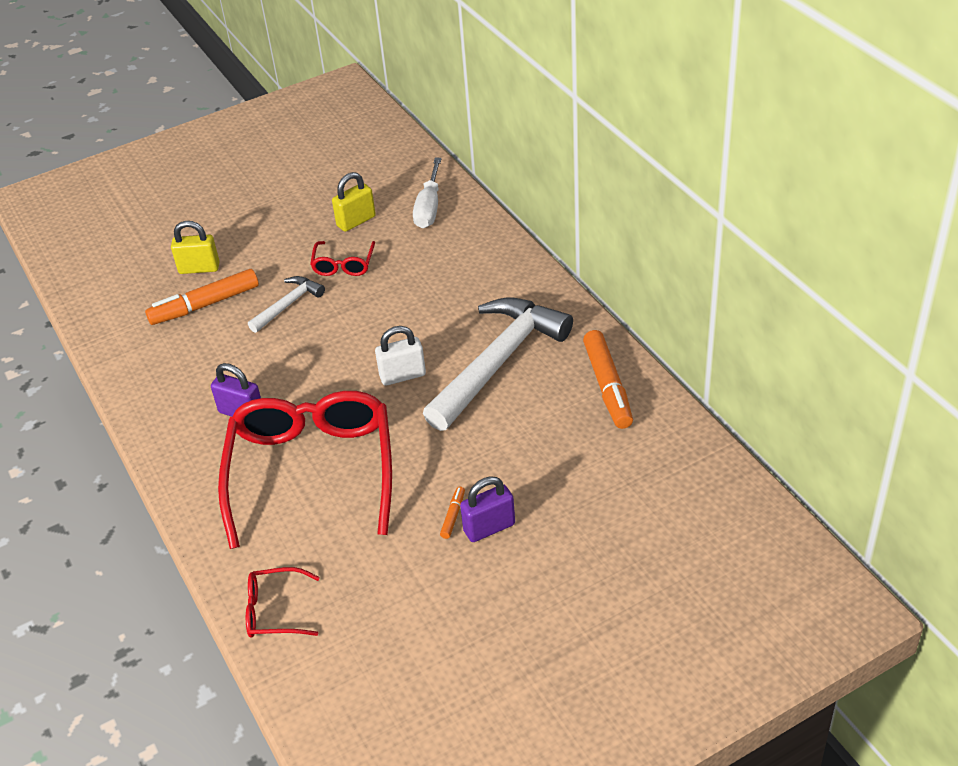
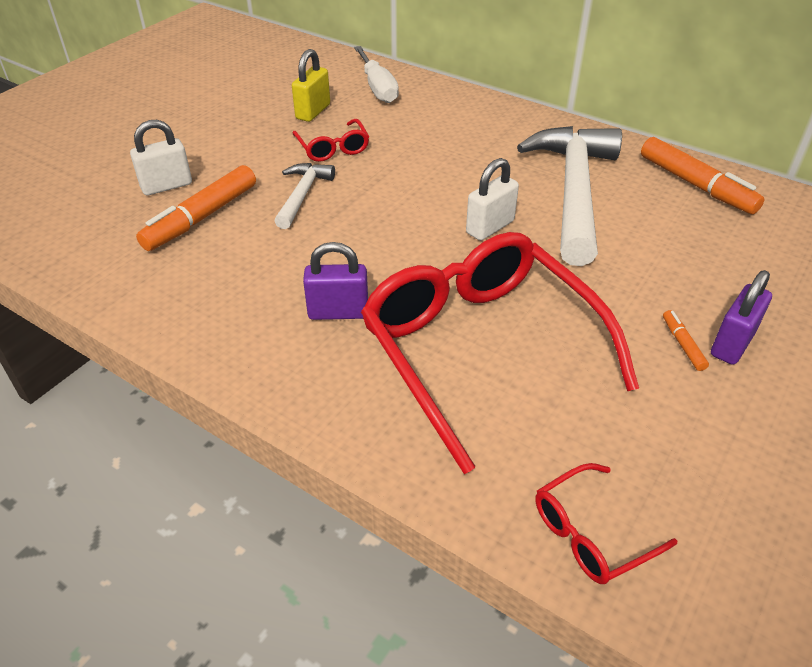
camera: 30 degrees left, 0 degrees up
yellow padlock [171,221,220,274] -> white padlock [130,120,192,195]

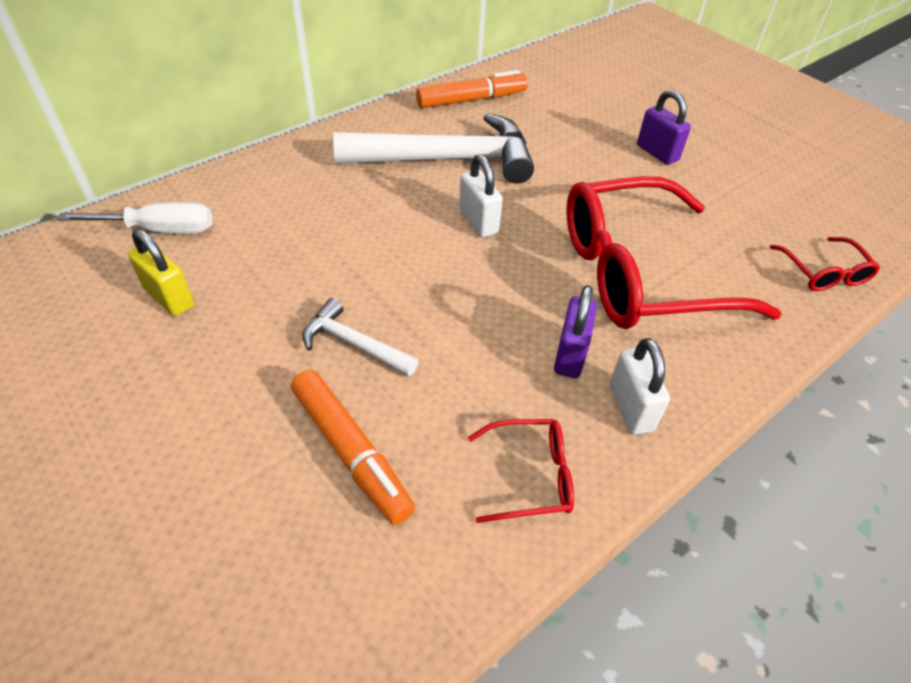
camera: 75 degrees left, 5 degrees up
white padlock [130,120,192,195] -> white padlock moved to [610,338,670,435]
red glasses [293,119,369,162] -> red glasses moved to [468,419,574,523]
white hammer [517,126,622,266] -> white hammer turned 150 degrees clockwise [333,113,534,184]
orange marker [663,310,709,371] -> none

